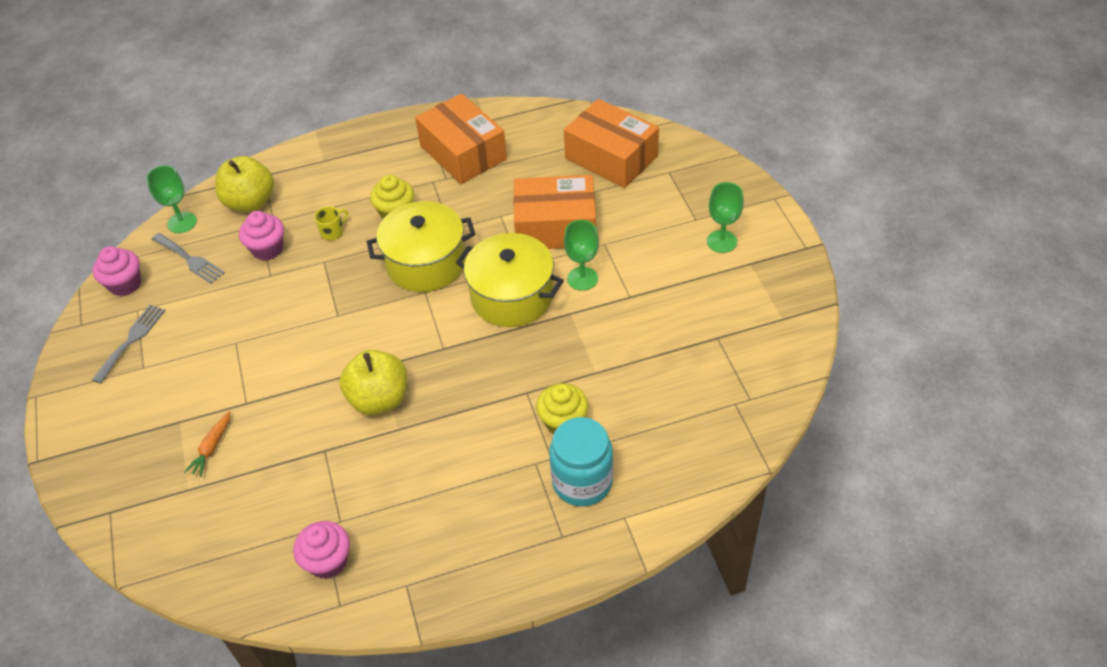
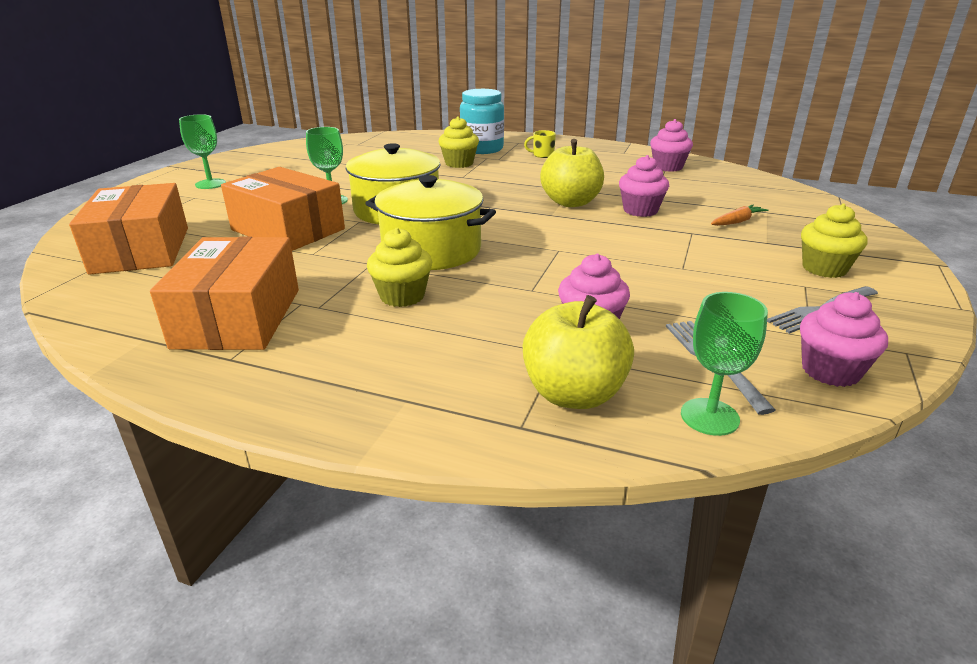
camera: 145 degrees left, 20 degrees down
yellow mug [314,206,348,240] -> yellow mug moved to [524,130,556,158]
none -> pink cupcake [619,155,669,217]
none -> yellow cupcake [801,204,867,278]

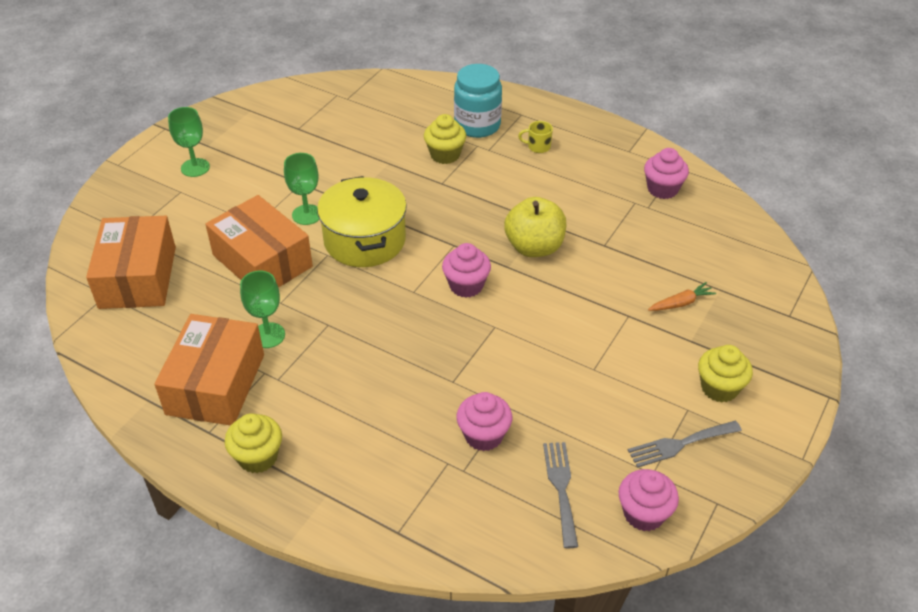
camera: 10 degrees right, 15 degrees up
yellow pot [365,175,496,270] -> none
yellow cupcake [367,228,432,307] -> yellow cupcake moved to [225,413,282,473]
yellow apple [523,295,634,409] -> none
pink cupcake [619,155,669,217] -> pink cupcake moved to [442,243,491,298]
green goblet [681,292,768,436] -> green goblet moved to [240,271,285,348]

